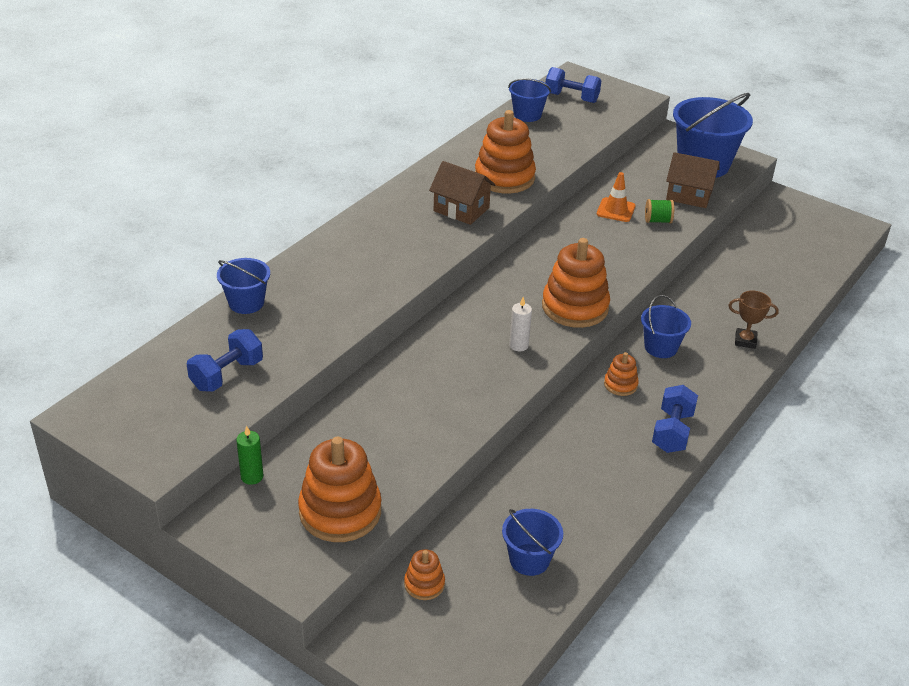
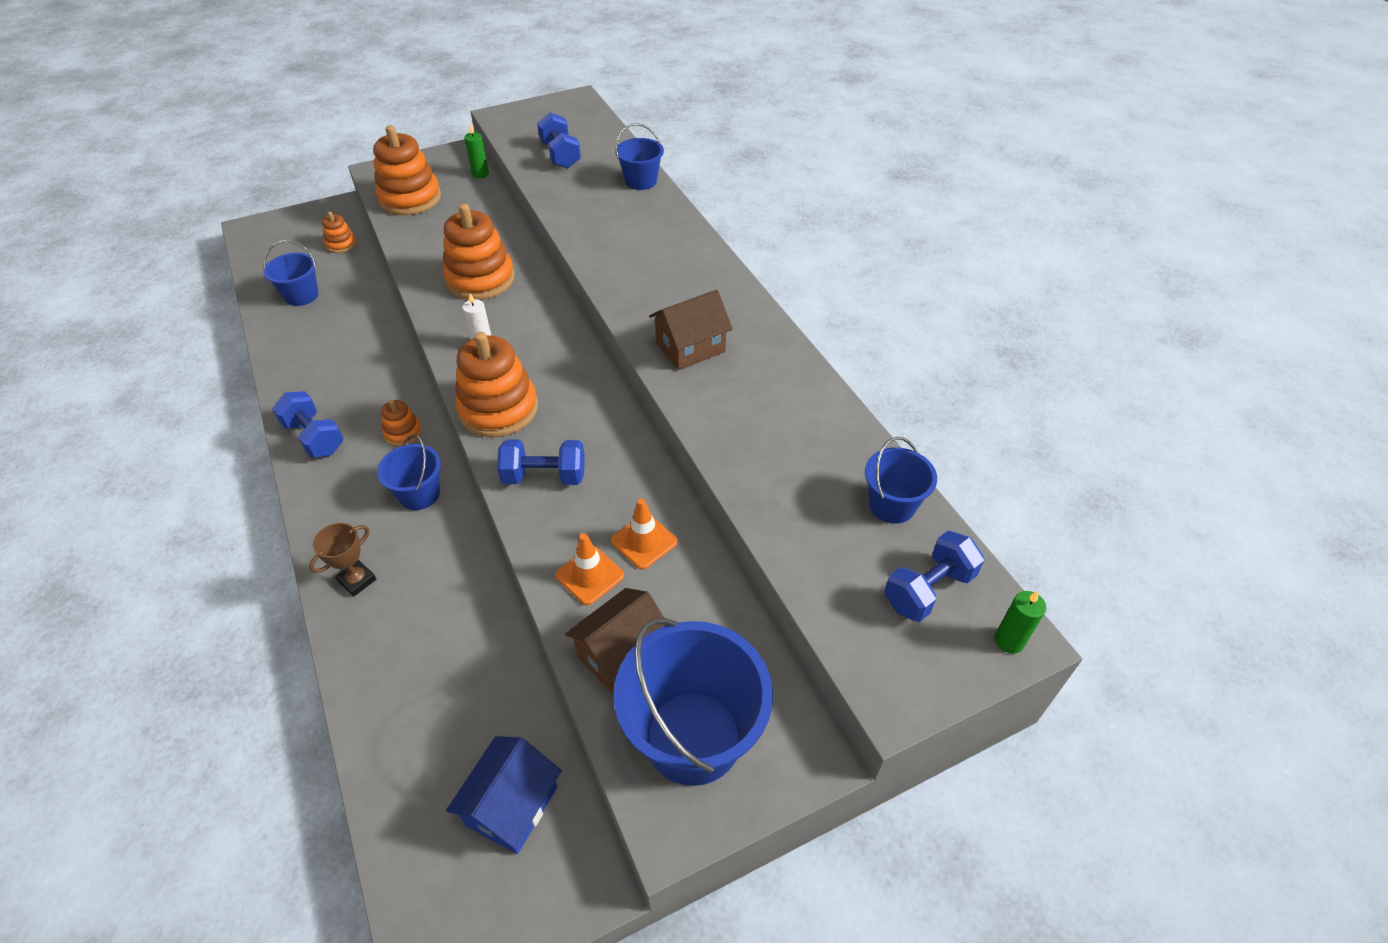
camera: 120 degrees right, 10 degrees up
orange stacking toy [475,110,536,194] -> orange stacking toy moved to [443,204,515,300]
green spool [645,199,674,224] -> orange traffic cone [555,533,624,605]
none -> blue house [446,736,562,854]
none -> blue dumbbell [497,440,585,485]
none -> green candle [995,591,1046,654]

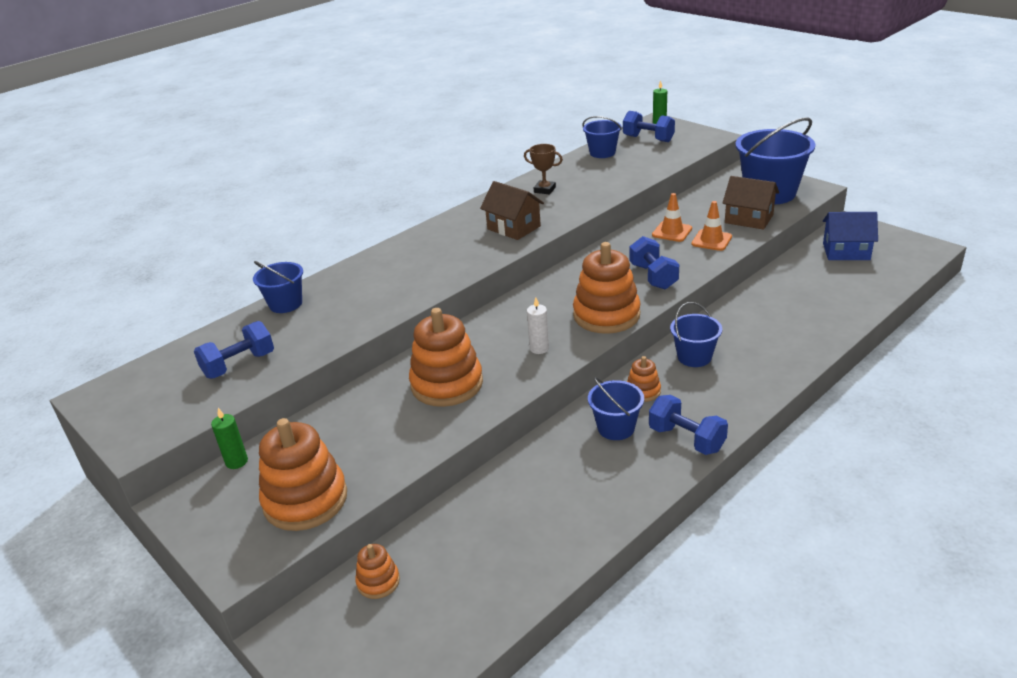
camera: 105 degrees left, 15 degrees down
blue bucket [263,240,319,306] -> blue bucket moved to [588,377,644,440]
blue dumbbell [272,391,344,458] -> blue dumbbell turned 75 degrees counterclockwise [649,395,728,455]
brown trophy [309,523,376,597] -> brown trophy moved to [524,144,563,194]

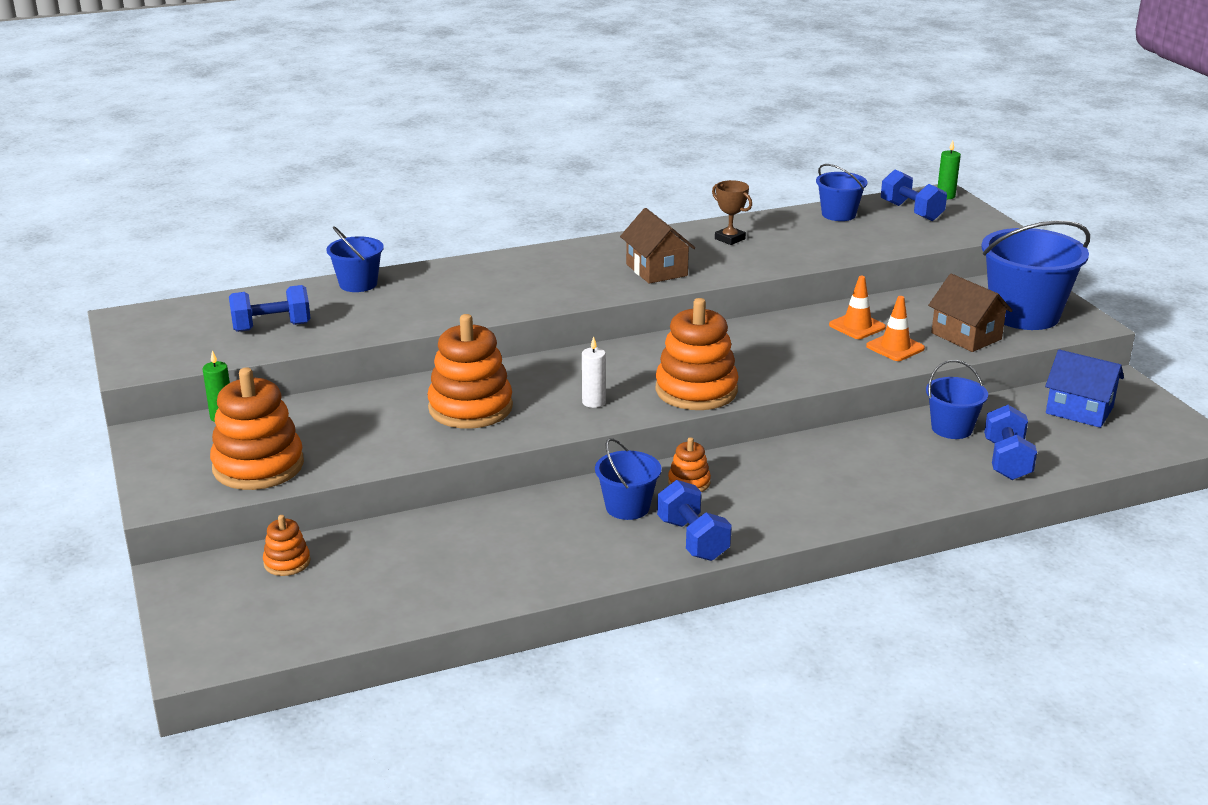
camera: 20 degrees right, 5 degrees down
blue dumbbell [629,236,679,289] -> blue dumbbell moved to [984,405,1037,480]
blue bucket [670,302,722,367] -> blue bucket moved to [926,360,988,439]

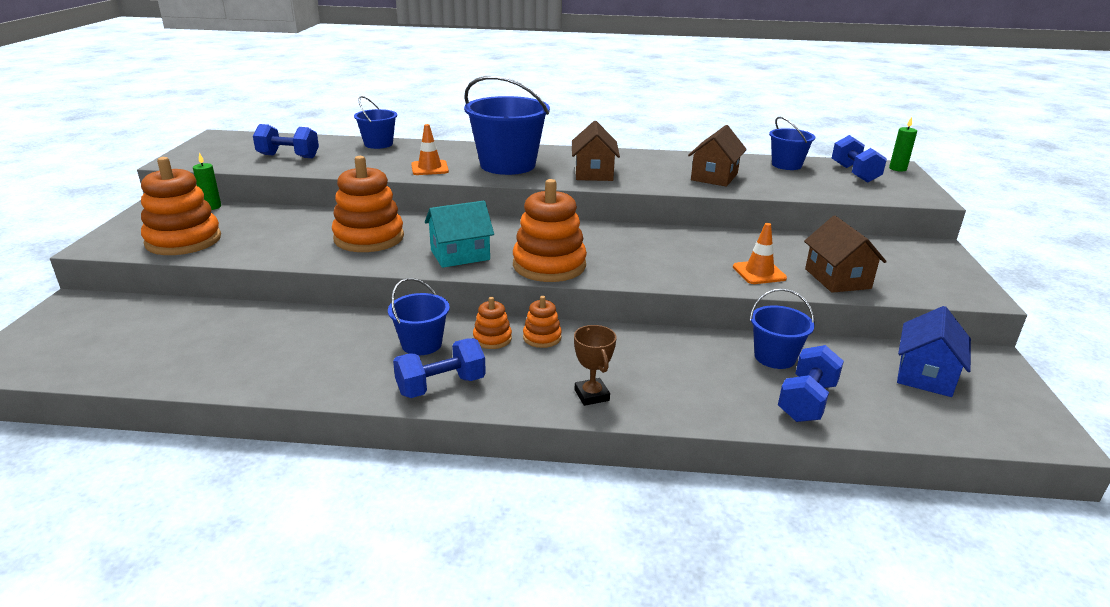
camera: 25 degrees right, 0 degrees up
orange stacking toy [263,515,310,576] -> orange stacking toy moved to [523,296,562,348]
white candle [582,337,606,408] -> turquoise house [425,201,494,268]
blue dumbbell [657,480,732,561] -> blue dumbbell turned 60 degrees clockwise [393,338,486,398]
brown trophy [712,180,752,245] -> brown trophy moved to [574,325,617,406]
orange traffic cone [829,276,886,339] -> orange traffic cone moved to [411,124,449,175]
blue bucket [981,221,1090,330] -> blue bucket moved to [464,76,550,175]
blue house [1045,349,1124,428] -> blue house turned 60 degrees clockwise [897,306,971,397]
none -> brown house [688,125,747,187]

